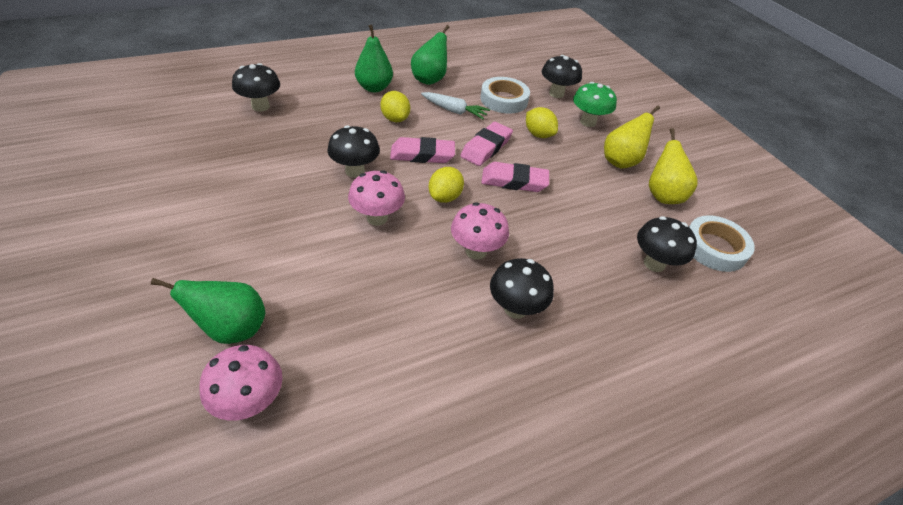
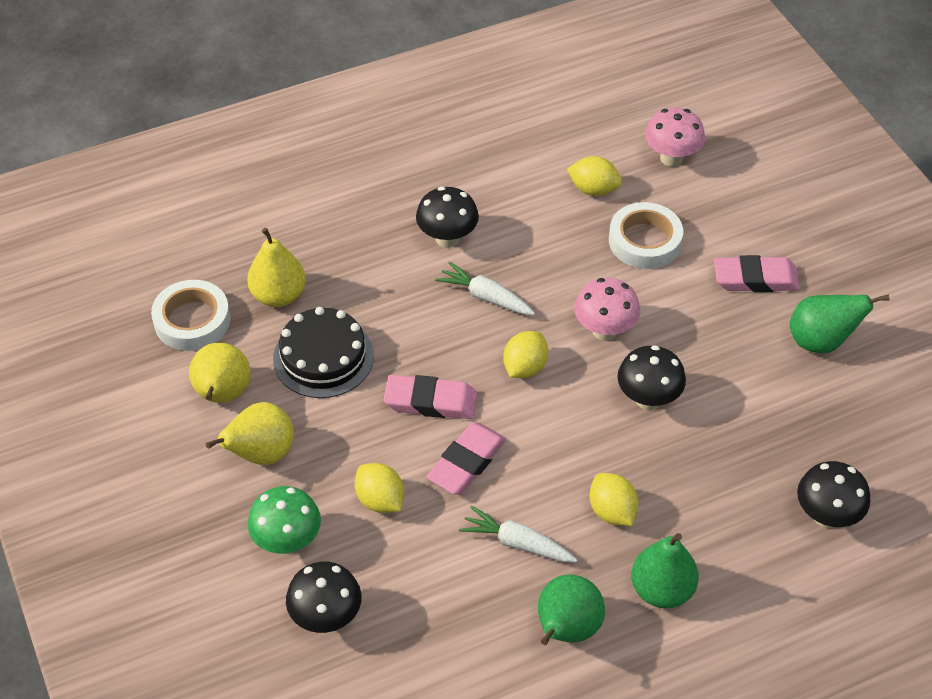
camera: 175 degrees left, 5 degrees up
green pear [151,278,265,344] -> green pear moved to [790,294,889,353]
pink eraser [390,137,455,163] -> pink eraser moved to [714,255,800,292]
pink mushroom [451,202,509,260] -> white carrot [435,261,535,315]
white tape [480,77,530,114] -> white tape moved to [609,202,683,269]
black mushroom [637,216,697,272] -> yellow pear [247,228,306,307]
none -> black cake [273,307,374,398]
none -> yellow lemon [567,156,622,196]

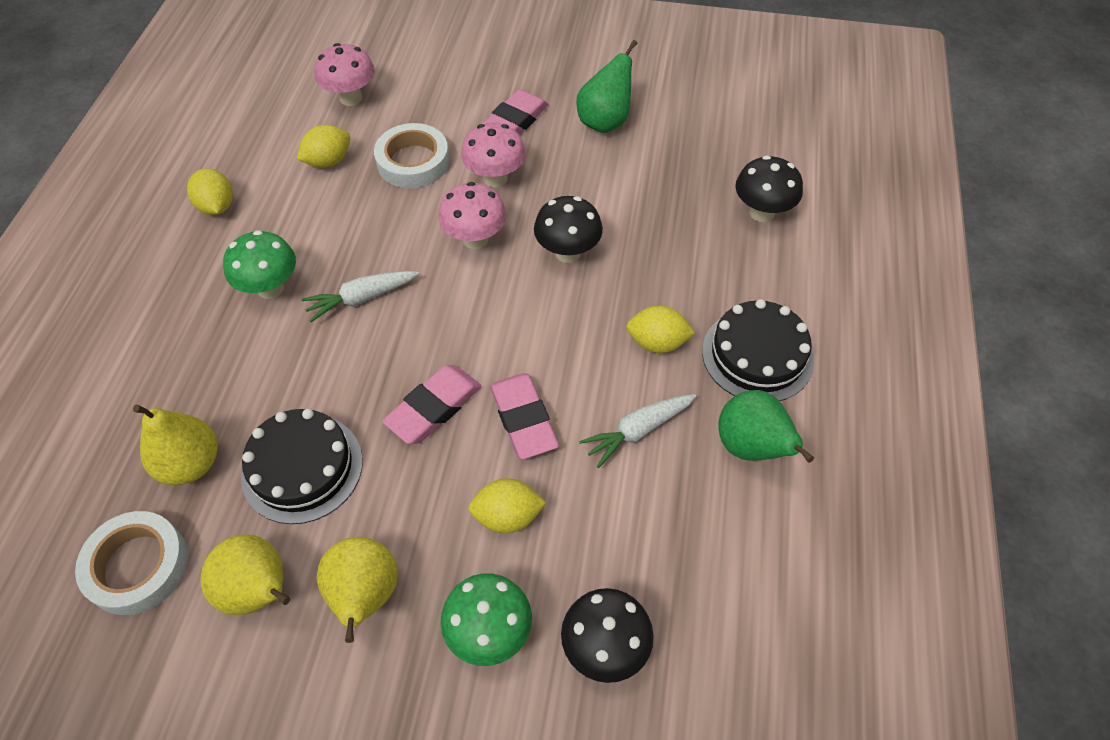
camera: 55 degrees left, 5 degrees up
black mushroom [416,187,479,248] -> green mushroom [223,230,296,299]
yellow lemon [503,331,548,378] -> yellow lemon moved to [187,168,233,215]
green pear [631,533,699,608] -> black cake [702,299,814,401]
none -> pink mushroom [461,123,526,188]

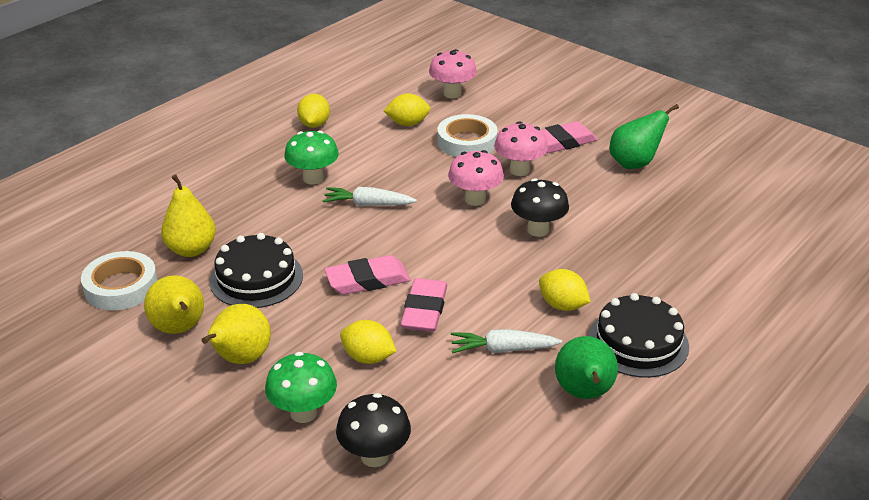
camera: 30 degrees right, 20 degrees down
black mushroom [735,155,803,222] -> none

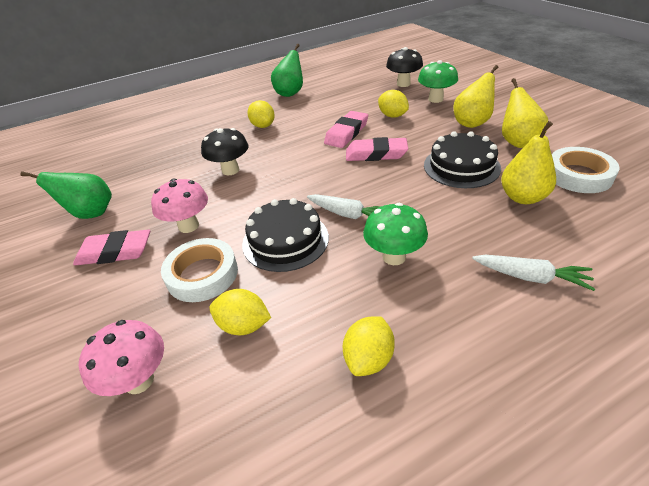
camera: 155 degrees left, 5 degrees up
pink mushroom [448,150,504,206] -> none
white carrot [451,329,562,353] -> white carrot moved to [472,255,595,291]
black cake [588,293,689,378] -> black cake moved to [242,198,329,272]

